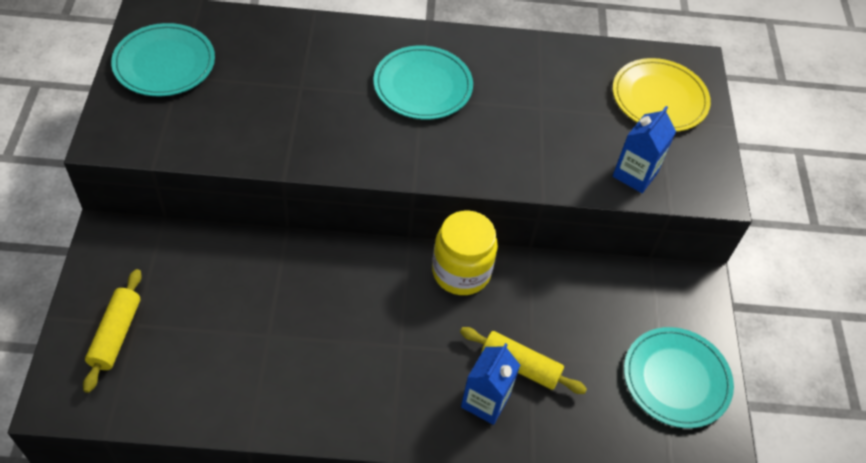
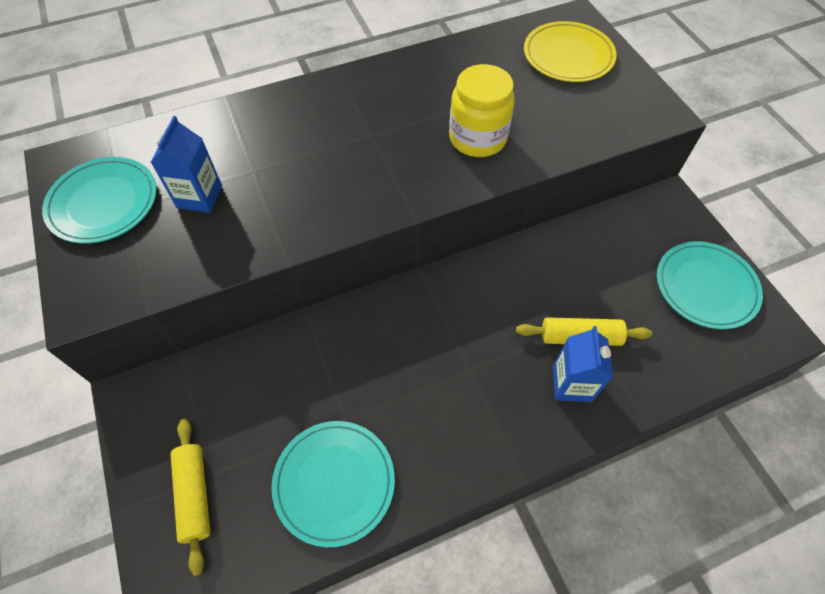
camera: 20 degrees left, 5 degrees up
turquoise plate [374,45,473,119] -> turquoise plate moved to [271,421,395,547]
yellow jar [432,210,498,295] -> yellow jar moved to [449,64,515,157]
blue carton [613,106,676,193] -> blue carton moved to [151,116,222,213]

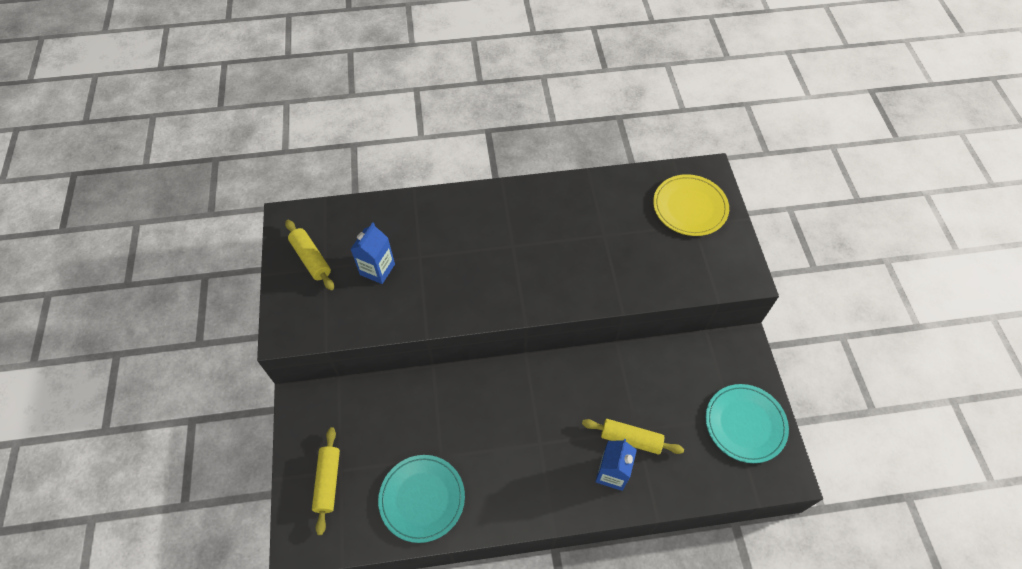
camera: 15 degrees right, 0 degrees up
turquoise plate [42,157,157,244] -> yellow rolling pin [285,220,334,290]
yellow jar [449,64,515,157] -> none

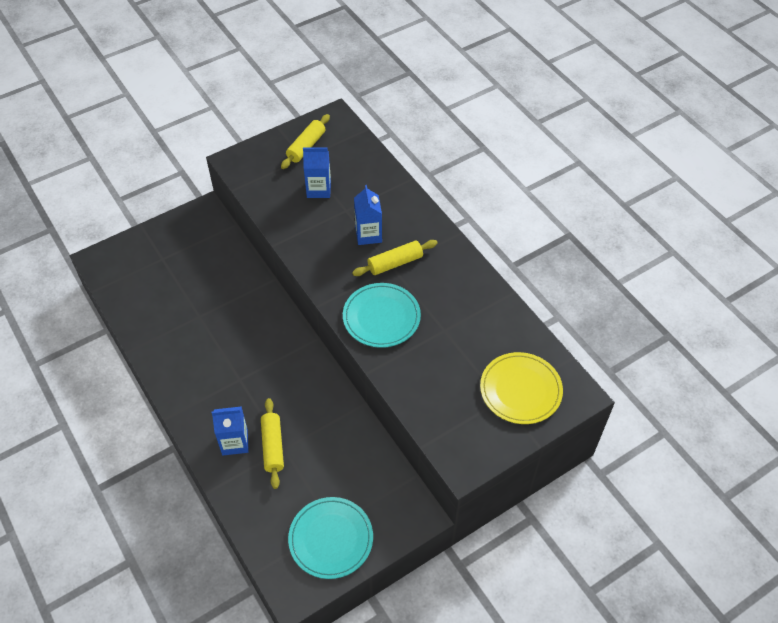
camera: 65 degrees right, 5 degrees down
yellow rolling pin [312,427,340,535] -> yellow rolling pin moved to [352,240,438,276]
turquoise plate [378,455,465,543] -> turquoise plate moved to [343,283,421,348]
none -> blue carton [354,185,382,245]

